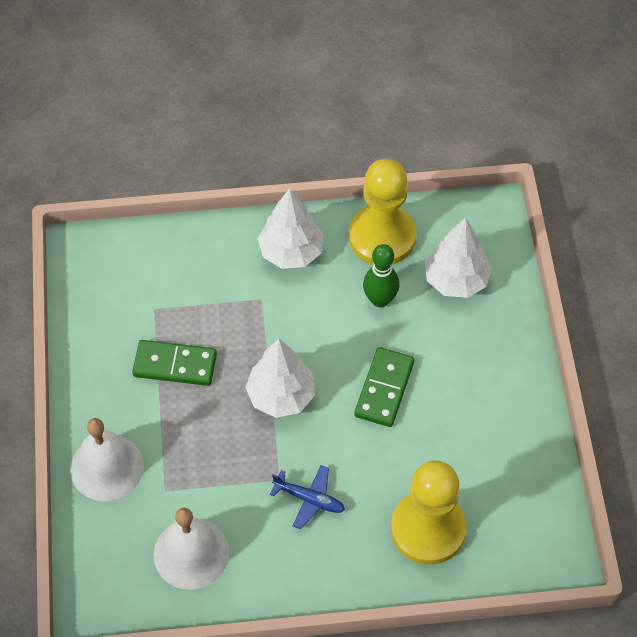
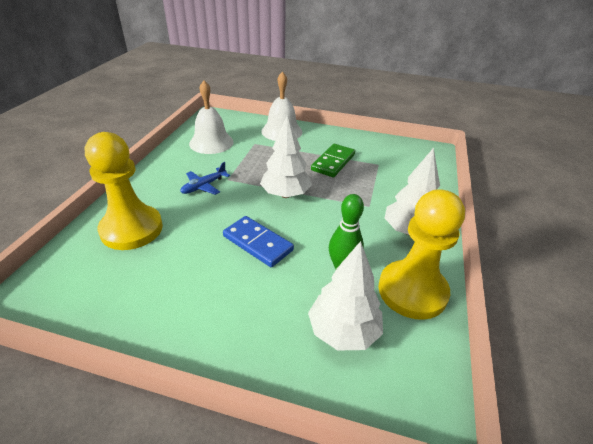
camera: 110 degrees right, 20 degrees down
green domino [354,347,415,427] -> blue domino [223,216,294,267]

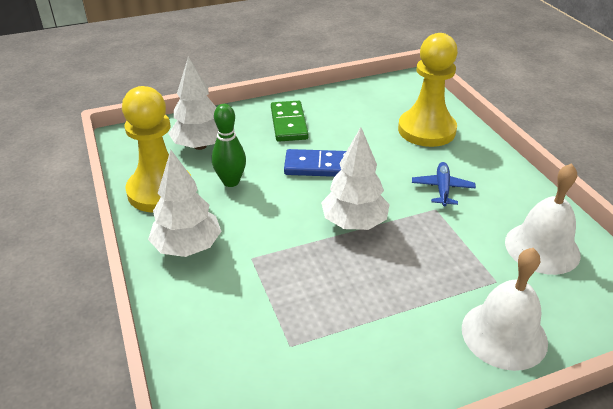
camera: 145 degrees right, 0 degrees up
green domino [311,144,355,177] -> green domino moved to [271,101,308,142]

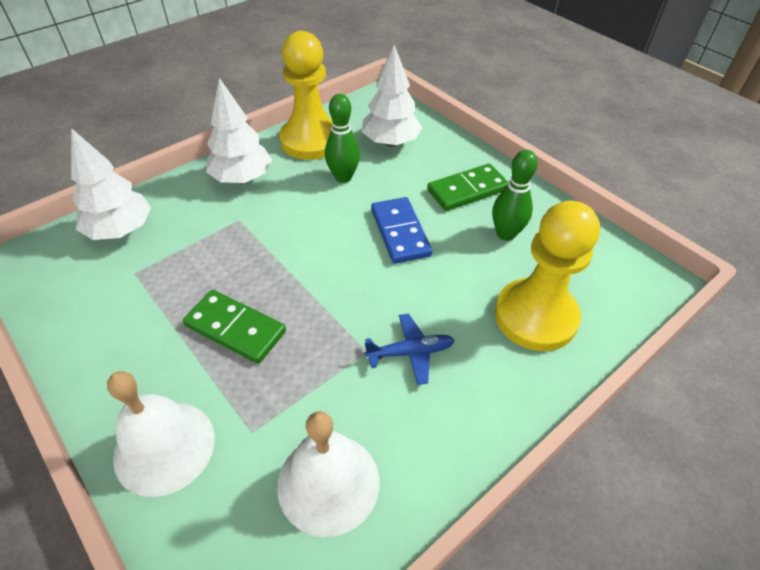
camera: 70 degrees right, 10 degrees up
white tree [321,127,390,230] -> white tree moved to [71,128,151,240]
none -> green domino [183,290,286,364]
none -> green bowling pin [492,150,538,241]

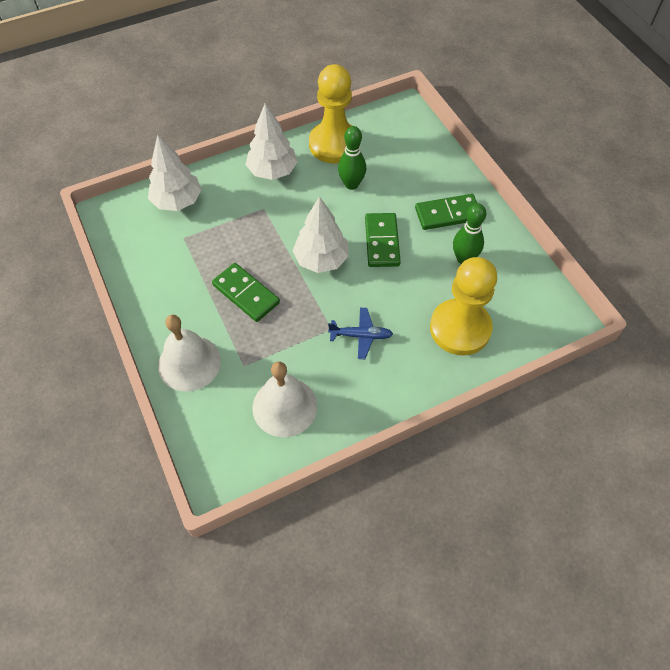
camera: 15 degrees right, 10 degrees up
white tree [362,45,422,147] -> white tree moved to [293,196,349,273]
blue domino [371,197,432,264] -> green domino [365,213,401,267]

